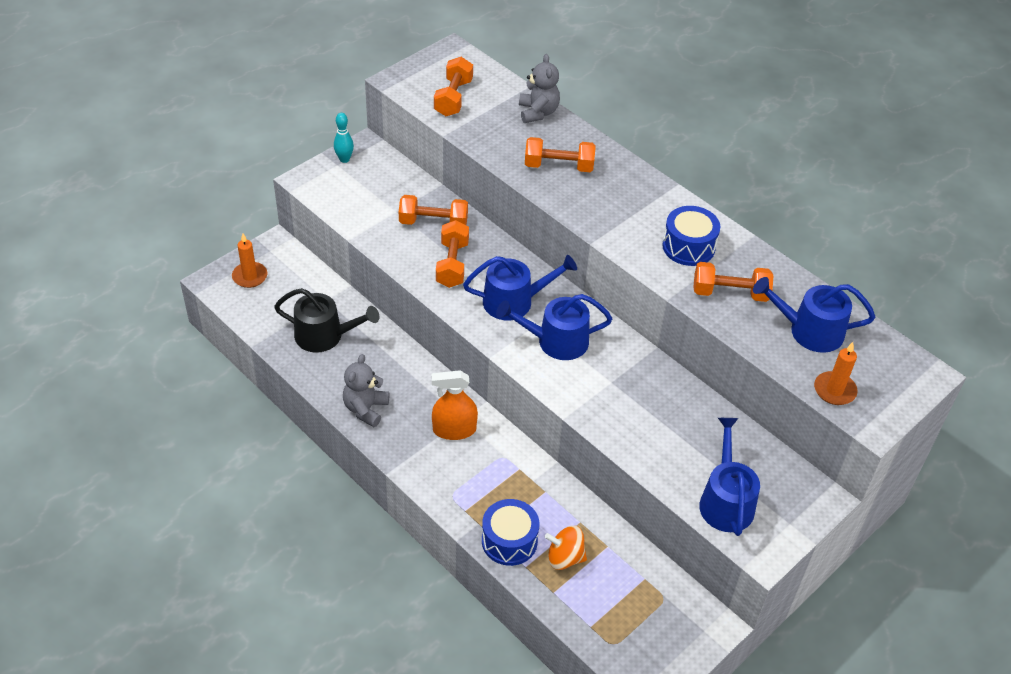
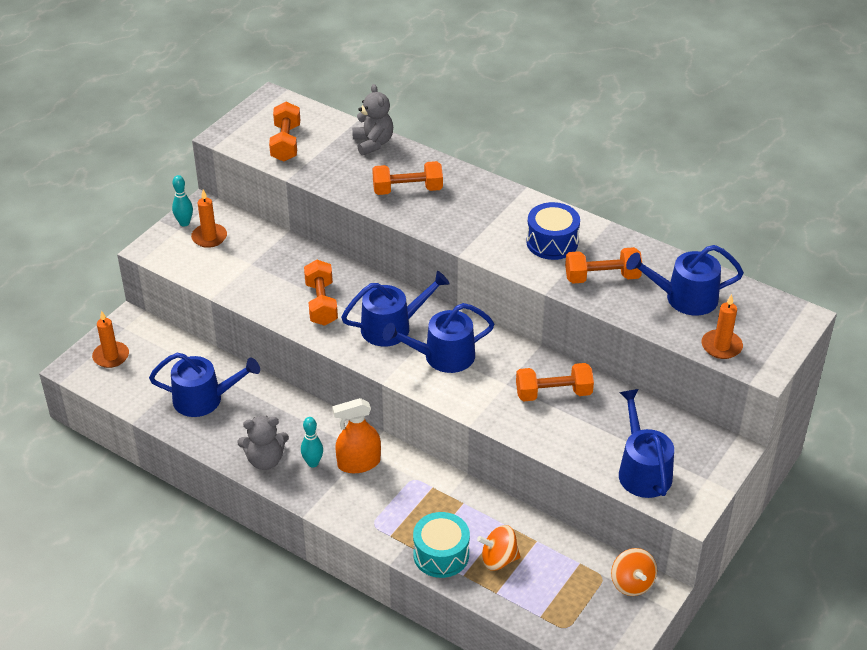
camera: 10 degrees left, 5 degrees down
black watering can [274,288,379,353] -> blue watering can [149,353,260,417]
grey teddy bear [343,354,389,427] -> grey teddy bear turned 105 degrees counterclockwise [237,416,289,470]
orange dumbbell [399,195,468,225] -> orange dumbbell moved to [516,363,594,401]
blue drum [482,499,539,566] -> turquoise drum [413,512,470,578]
none -> orange candle [191,190,227,248]
none -> turquoise bowling pin [301,417,323,467]
none -> orange spinning top [611,548,657,596]

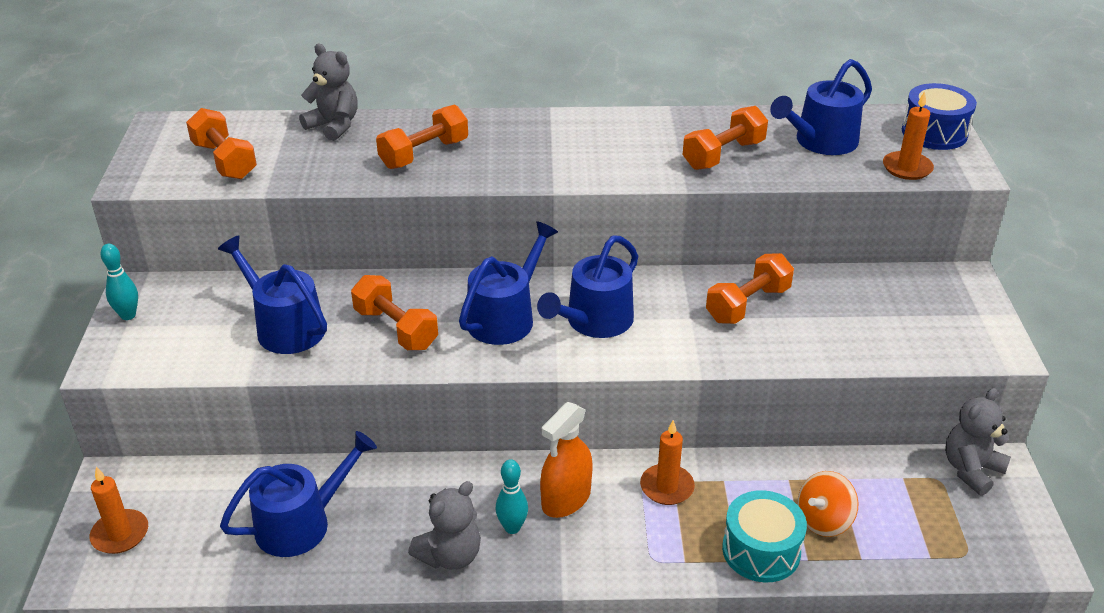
camera: 35 degrees left, 5 degrees down
orange candle [191,190,227,248] -> orange candle moved to [640,420,695,505]
blue drum [526,202,580,260] -> blue drum moved to [902,83,977,150]
orange spinning top [611,548,657,596] -> grey teddy bear [945,388,1011,496]
blue watering can [619,389,674,498] -> blue watering can moved to [218,235,327,354]

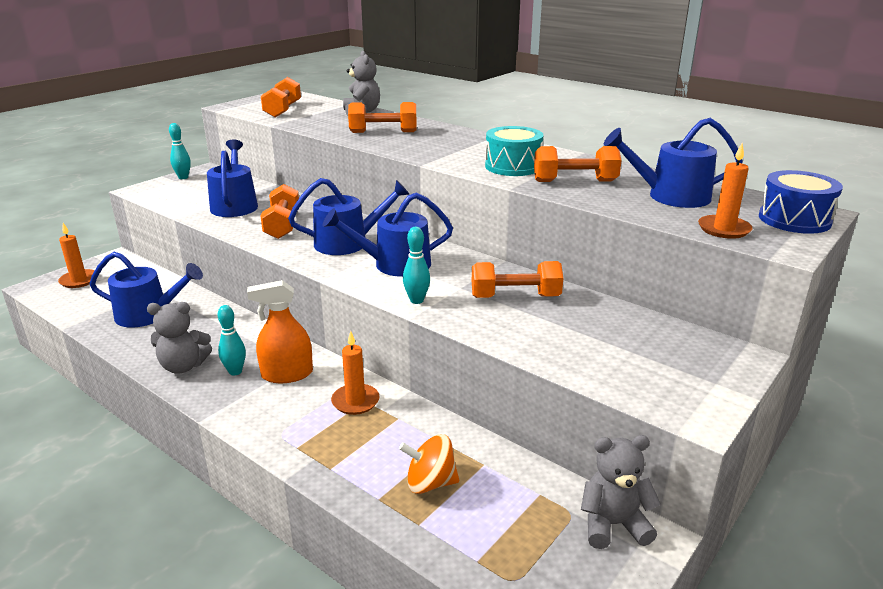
camera: 40 degrees right, 10 degrees down
turquoise drum [722,490,807,582] -> turquoise drum moved to [485,126,543,176]
none -> turquoise bowling pin [403,227,430,304]

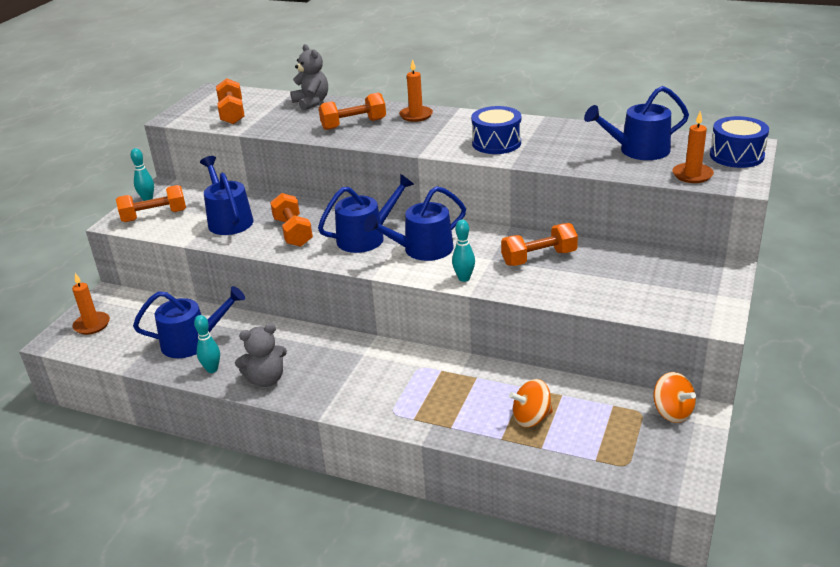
camera: 15 degrees left, 5 degrees up
turquoise bowling pin [218,305,246,376] -> turquoise bowling pin moved to [194,315,220,373]
orange spray bottle [247,280,313,383] -> none
orange candle [331,331,380,415] -> orange candle moved to [399,59,433,122]
turquoise drum [485,126,543,176] -> blue drum [471,106,521,154]
orange dumbbell [534,146,622,182] -> orange dumbbell moved to [116,185,186,222]
grey teddy bear [581,435,661,549] -> orange spinning top [653,372,696,423]

